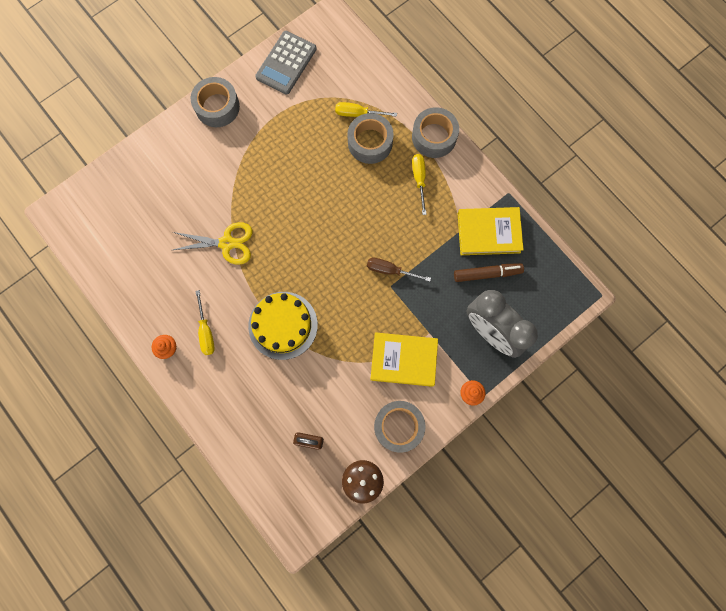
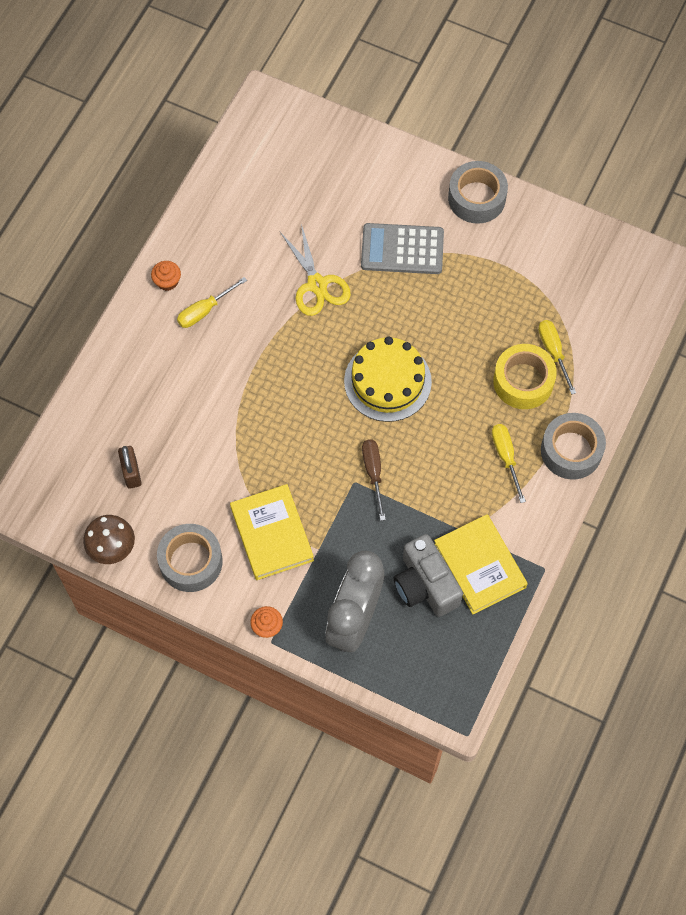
camera: 65 degrees right, 10 degrees down
yellow cake [248,292,318,360] -> yellow cake moved to [344,337,432,422]
grey calculator [255,31,317,95] -> grey calculator moved to [361,223,444,274]
grey tape [347,113,394,164] -> yellow tape [493,344,557,409]
yellow screwdriver [412,154,427,215] -> yellow screwdriver turned 75 degrees counterclockwise [492,424,526,503]
brown marker [454,263,524,282] -> grey camera [394,534,463,617]

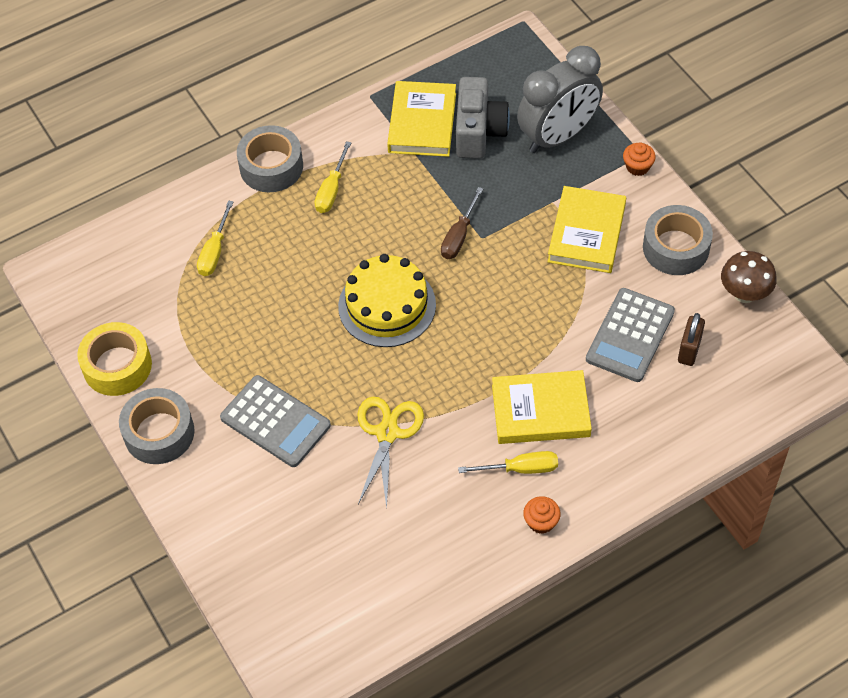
camera: 145 degrees left, 10 degrees down
yellow tape [493,344,557,409] -> yellow tape moved to [77,322,152,396]
none -> yellow book [492,370,592,444]
none -> grey calculator [586,288,675,382]

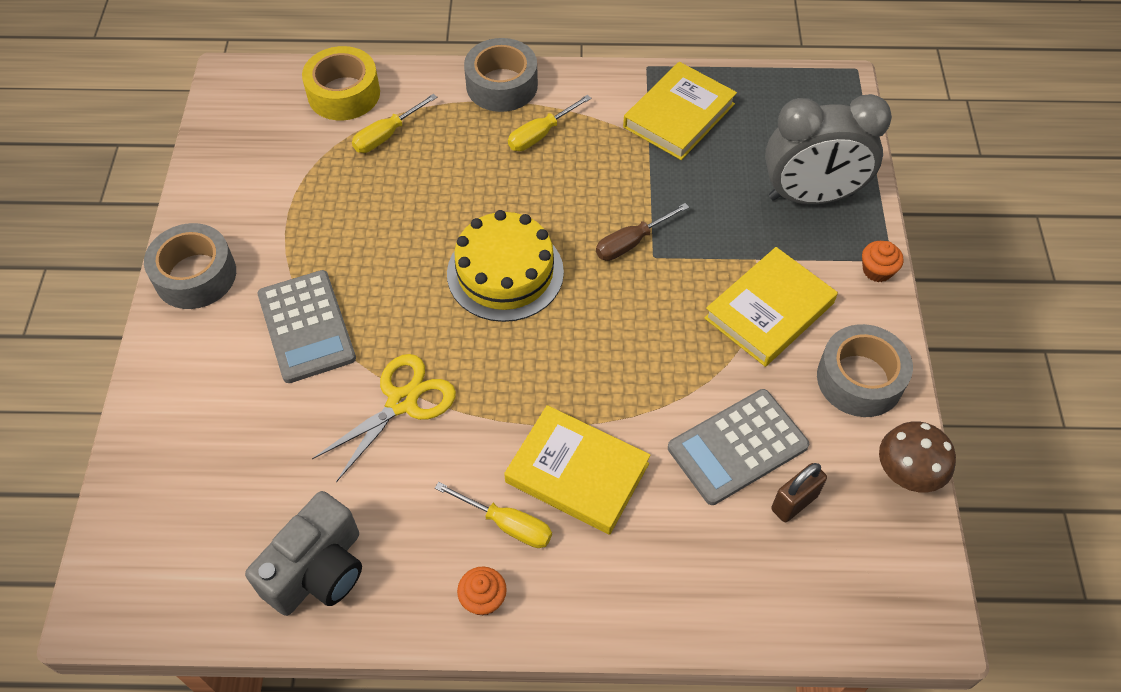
camera: 30 degrees right, 0 degrees up
yellow tape [77,322,152,396] -> yellow tape moved to [302,46,380,120]
grey camera [456,77,510,159] -> grey camera moved to [245,491,362,616]

